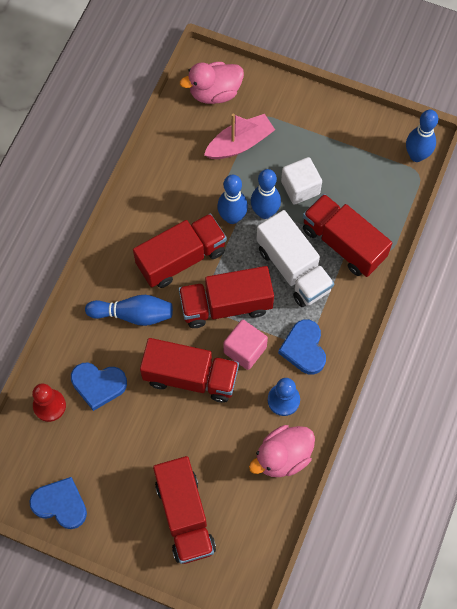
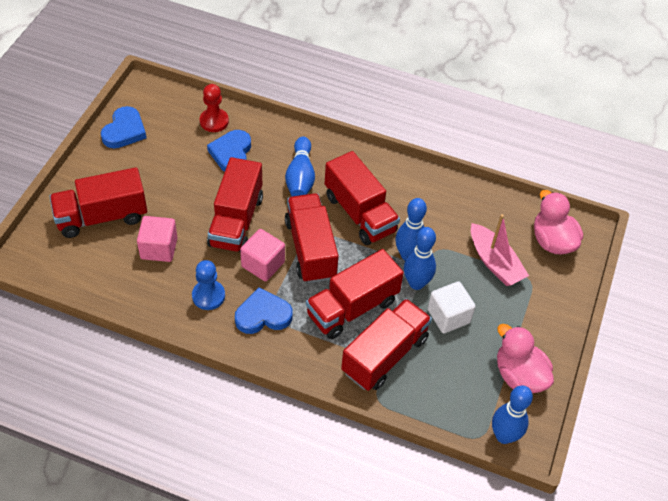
camera: 85 degrees right, 15 degrees down
pink duck [249,425,315,477] -> pink duck moved to [497,324,554,393]
white truck [256,210,334,307] -> red truck [306,249,404,339]
none -> pink cube [137,216,178,262]

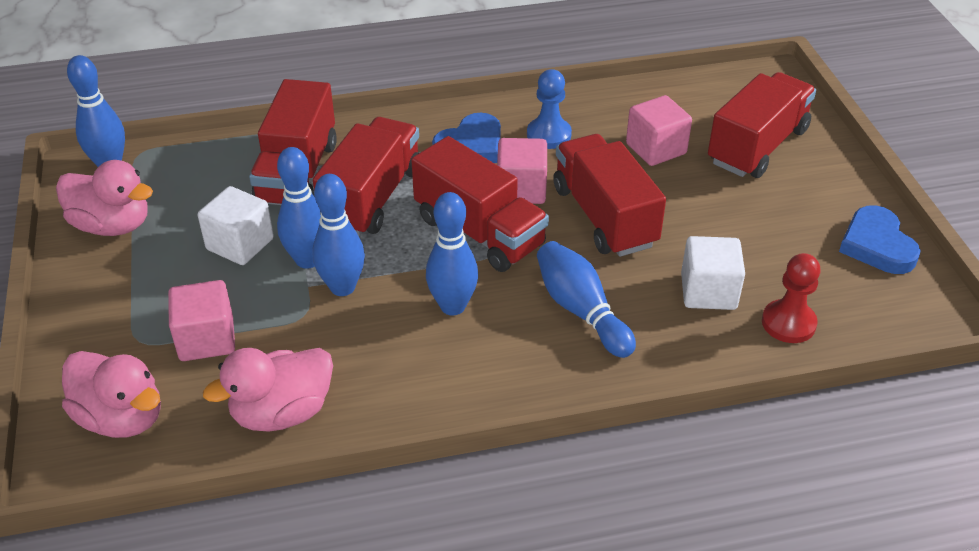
camera: 150 degrees right, 10 degrees down
blue heart [207,130,251,172] -> white cube [681,236,745,310]
red truck [325,151,400,245] -> blue bowling pin [426,192,478,315]
pink boat [471,214,529,286] -> pink cube [168,280,235,361]
none -> pink duck [203,348,333,432]

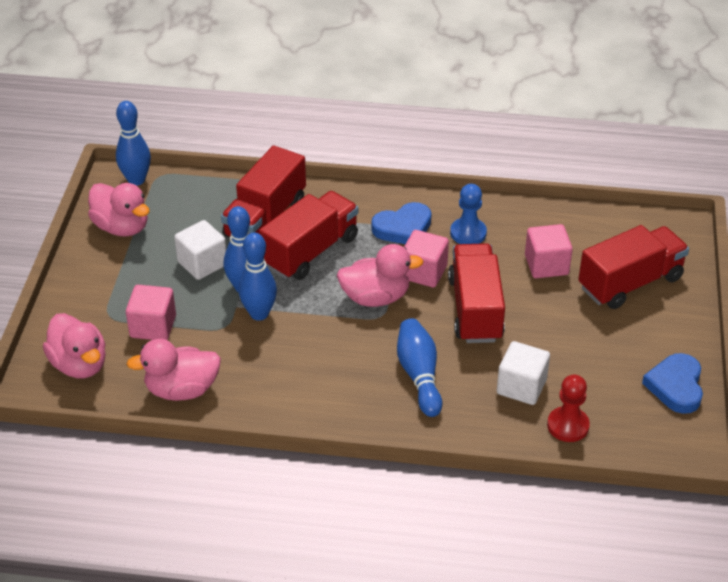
camera: 20 degrees right, 0 degrees up
red truck [411,136,549,272] -> pink duck [337,244,424,307]
blue bowling pin [426,192,478,315] -> none

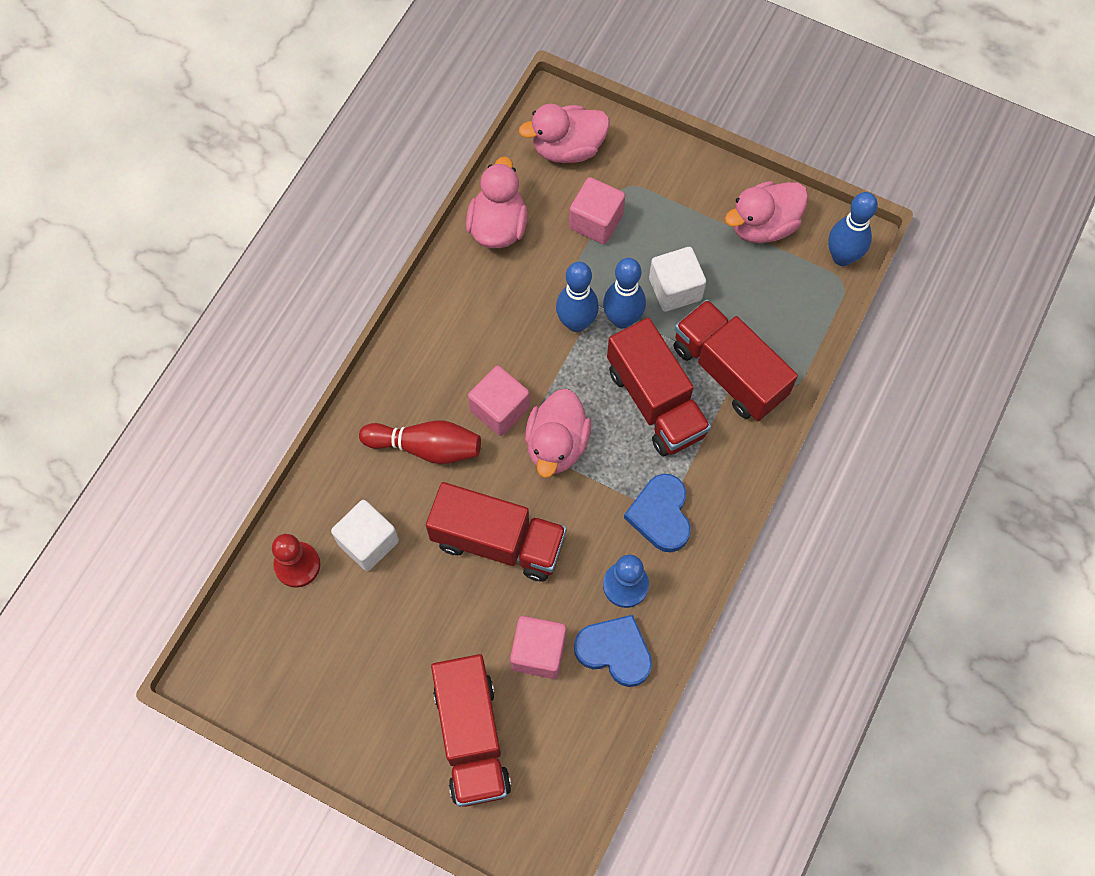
camera: 110 degrees right, 25 degrees up
blue bowling pin [397,319,442,417] -> red bowling pin [359,420,481,464]
pink cube [404,230,449,288] -> pink cube moved to [468,366,530,436]
blue heart [642,353,703,414] -> blue heart moved to [574,615,652,687]

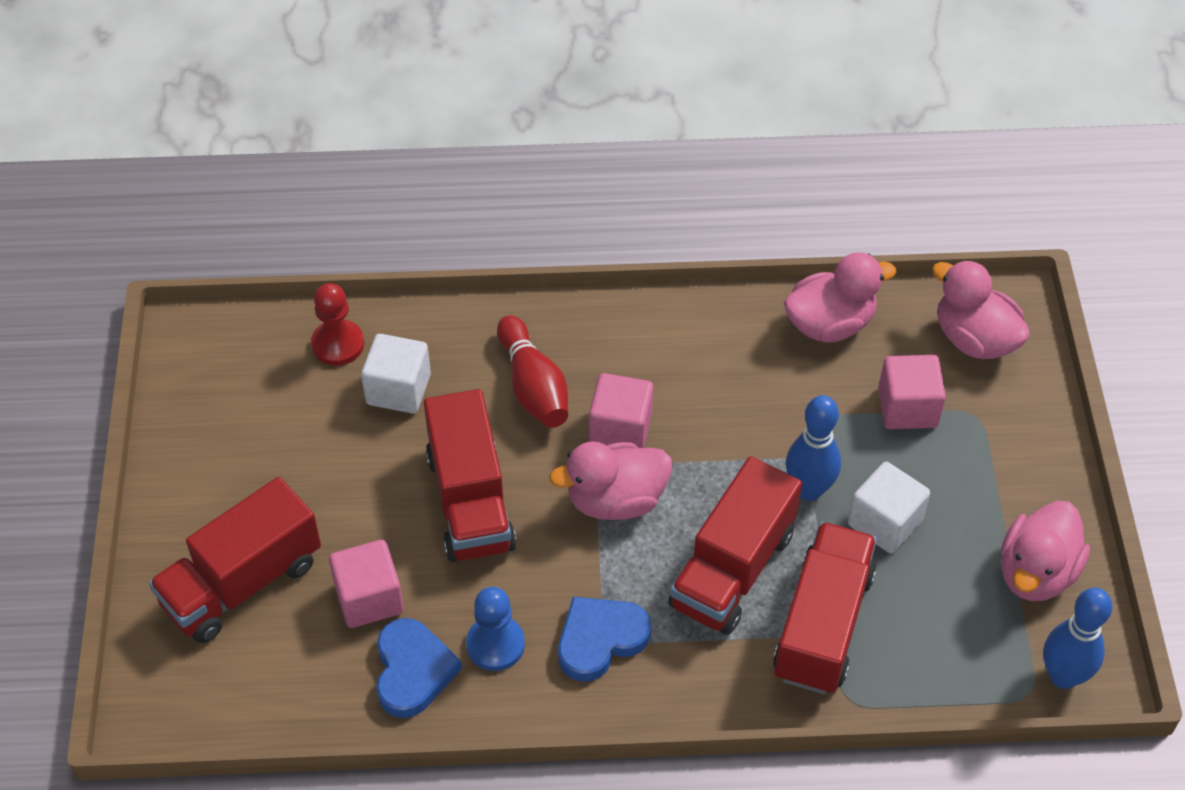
camera: 60 degrees right, 15 degrees down
blue bowling pin [556,262,599,332] -> none
pink duck [725,181,808,243] -> pink duck turned 90 degrees counterclockwise [1001,501,1090,601]

